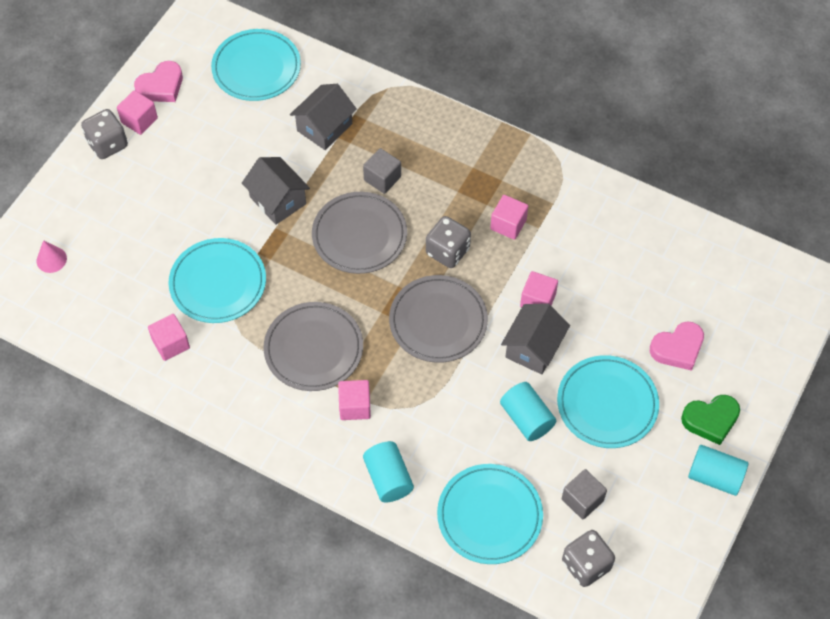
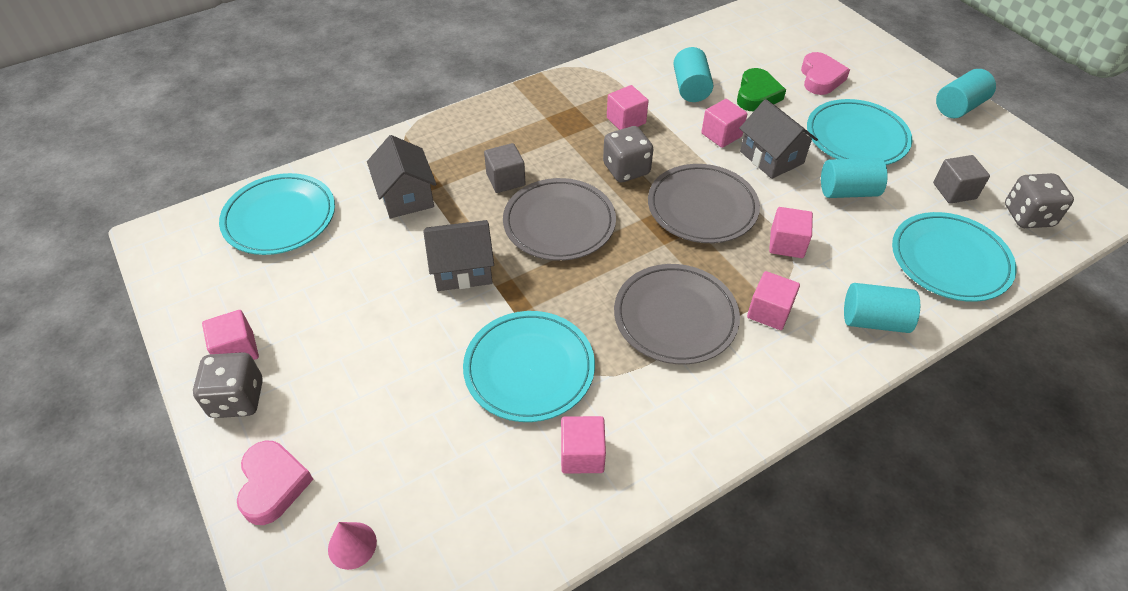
camera: 60 degrees left, 10 degrees down
pink heart [134,61,183,102] -> pink heart moved to [237,440,314,525]
green heart [681,395,740,445] -> green heart moved to [737,68,786,111]
none -> turquoise cylinder [673,47,713,102]
none -> pink cube [769,207,813,258]

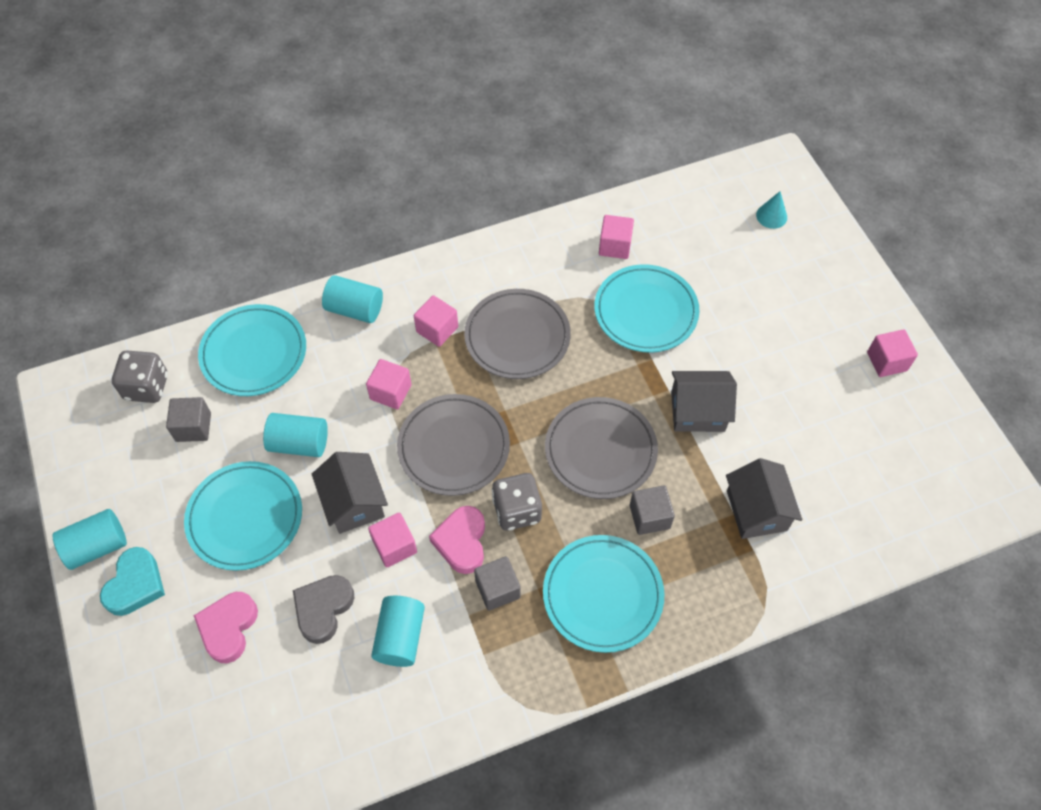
camera: 170 degrees left, 10 degrees up
grey dice [193,352,263,418] -> none
turquoise plate [219,173,335,255] -> turquoise plate moved to [543,535,664,653]
pink heart [237,440,314,525] -> pink heart moved to [429,506,485,574]
pink cone [328,522,377,570] -> turquoise cone [756,191,787,229]
pink cube [607,85,648,130] -> grey cube [474,556,520,611]
green heart [737,68,786,111] -> grey heart [293,575,354,644]
none -> turquoise heart [100,547,165,616]

